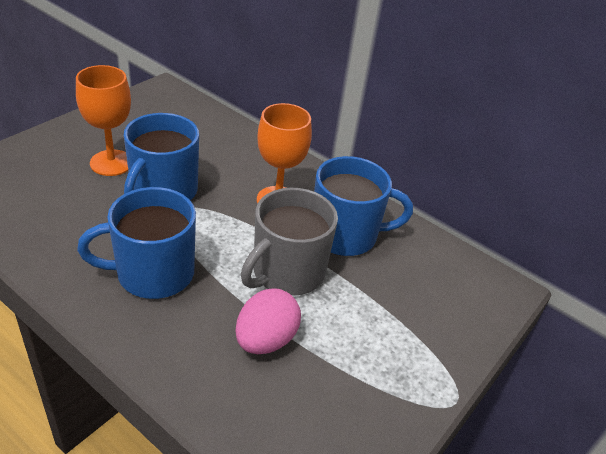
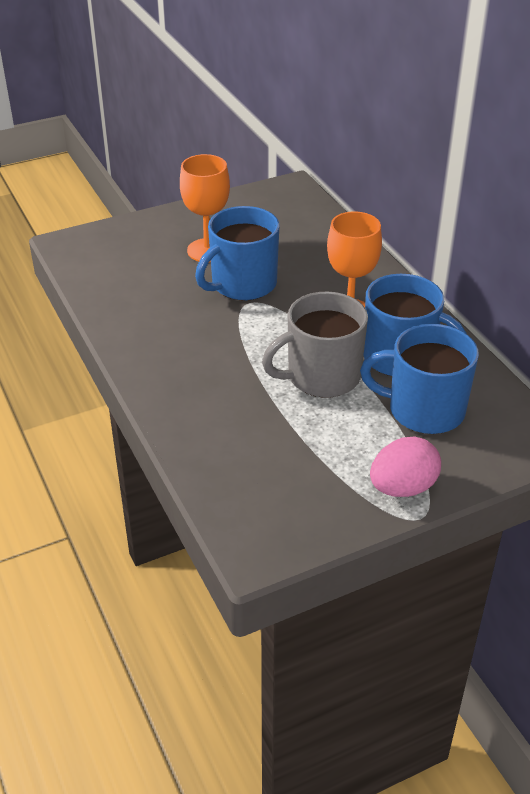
camera: 30 degrees right, 0 degrees up
blue mug [77,187,196,299] -> blue mug moved to [360,324,479,434]
pink egg [235,288,301,354] -> pink egg moved to [370,436,441,497]

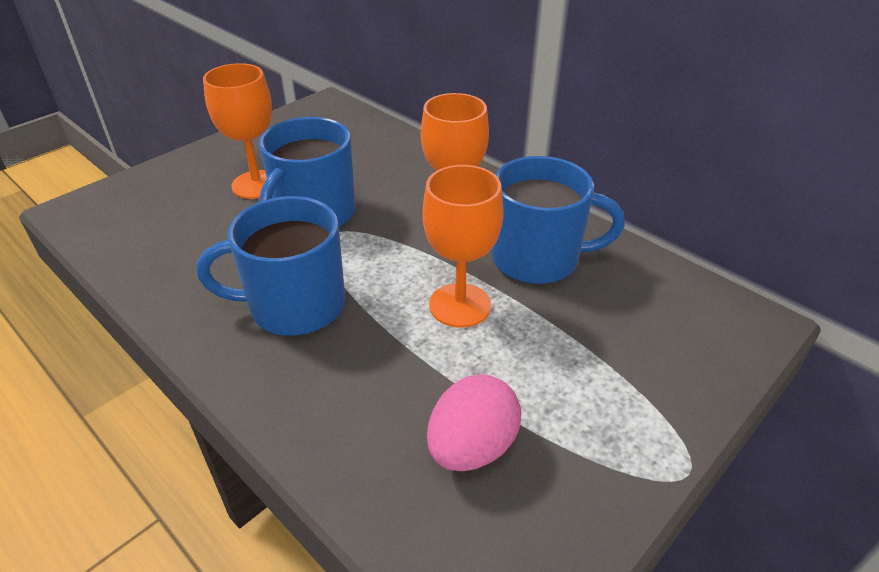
camera: 20 degrees left, 0 degrees up
grey mug [262,292,368,397] -> orange goblet [423,165,504,328]
blue mug [360,324,479,434] -> blue mug moved to [197,196,345,336]
pink egg [370,436,441,497] -> pink egg moved to [427,374,521,471]

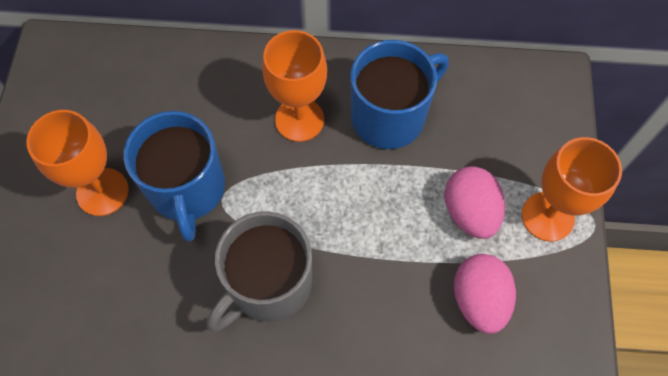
camera: 40 degrees left, 25 degrees up
blue mug [197,196,345,336] -> grey mug [207,211,312,332]
orange goblet [423,165,504,328] -> orange goblet moved to [522,137,622,241]
none -> pink egg [444,166,505,239]

